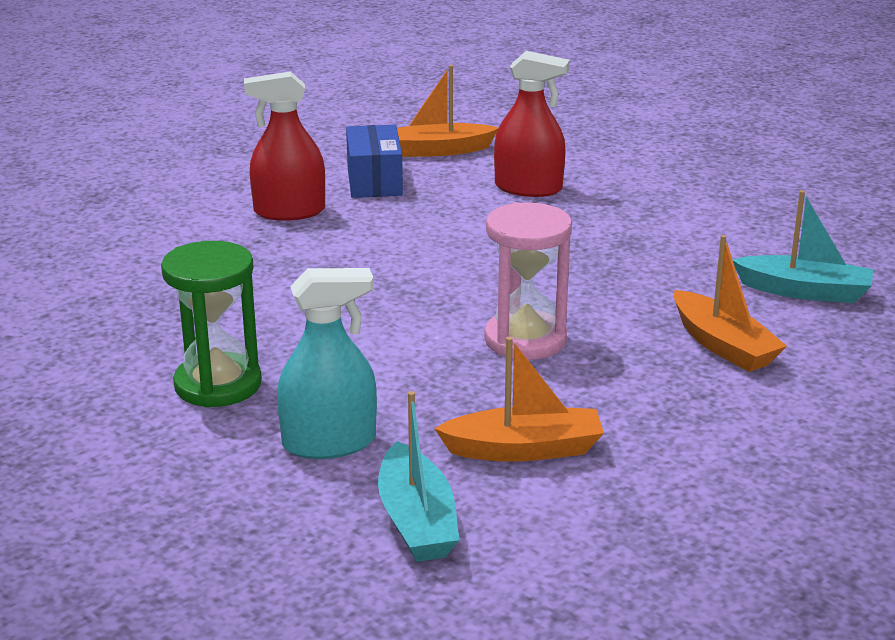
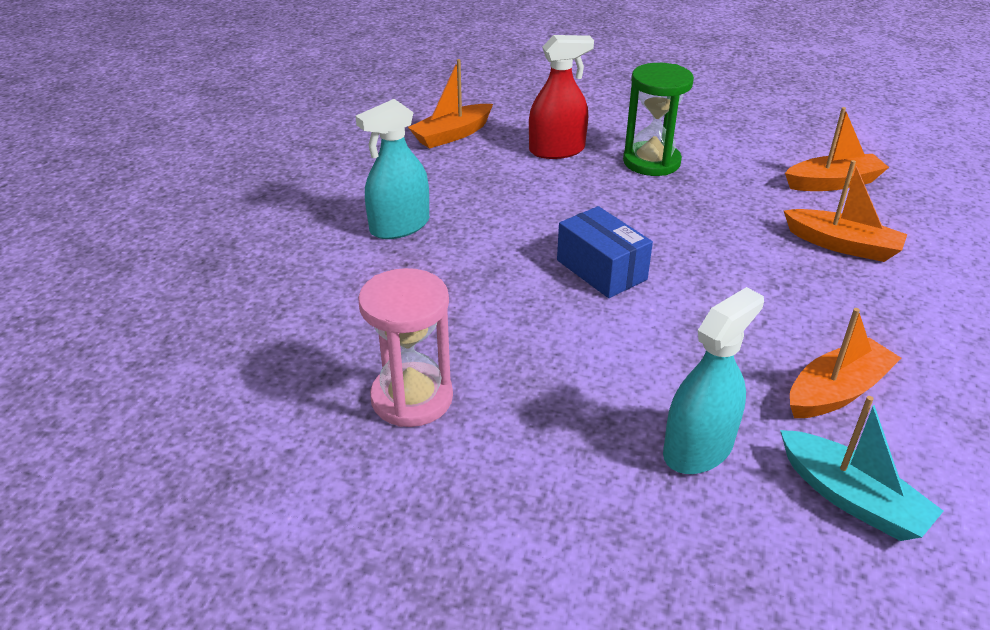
camera: 30 degrees left, 10 degrees up
green hourglass [161,241,262,408] -> green hourglass moved to [623,63,694,176]
red spray bottle [244,71,325,221] -> turquoise spray bottle [355,99,429,239]
blue box [346,125,403,198] -> blue box moved to [557,206,653,298]
pink hourglass [484,202,572,360] -> pink hourglass moved to [358,268,453,427]
turquoise boat [732,190,873,303] -> orange boat [785,107,889,191]

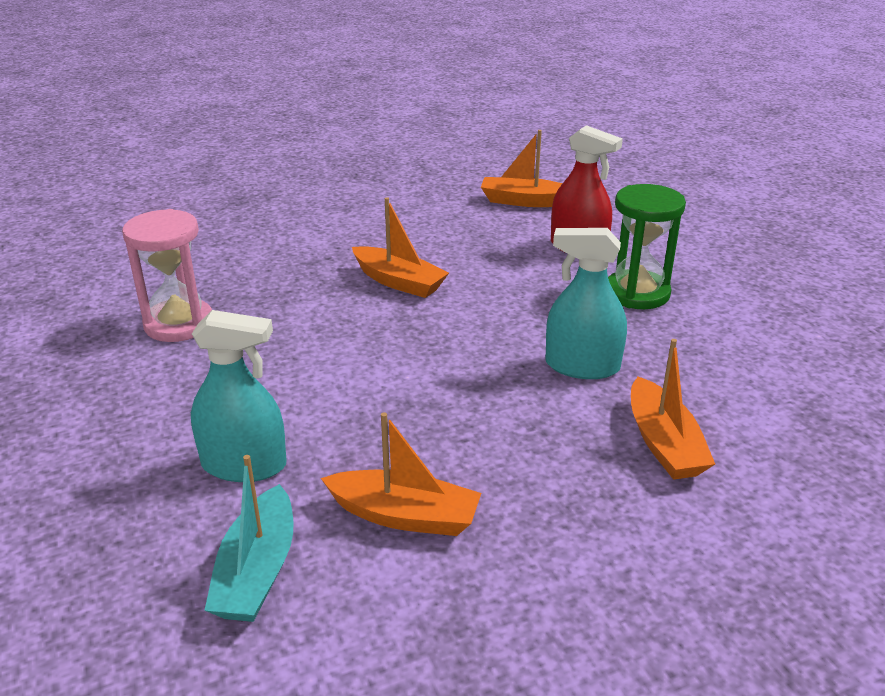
camera: 50 degrees right, 5 degrees down
turquoise spray bottle [355,99,429,239] -> turquoise spray bottle moved to [546,228,627,379]
blue box [557,206,653,298] -> none
orange boat [785,107,889,191] -> orange boat moved to [352,197,449,298]

